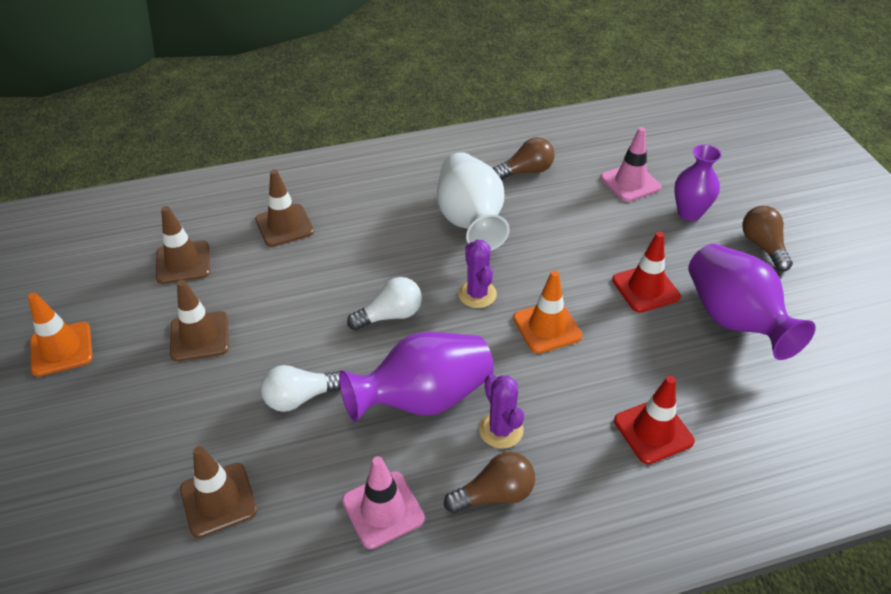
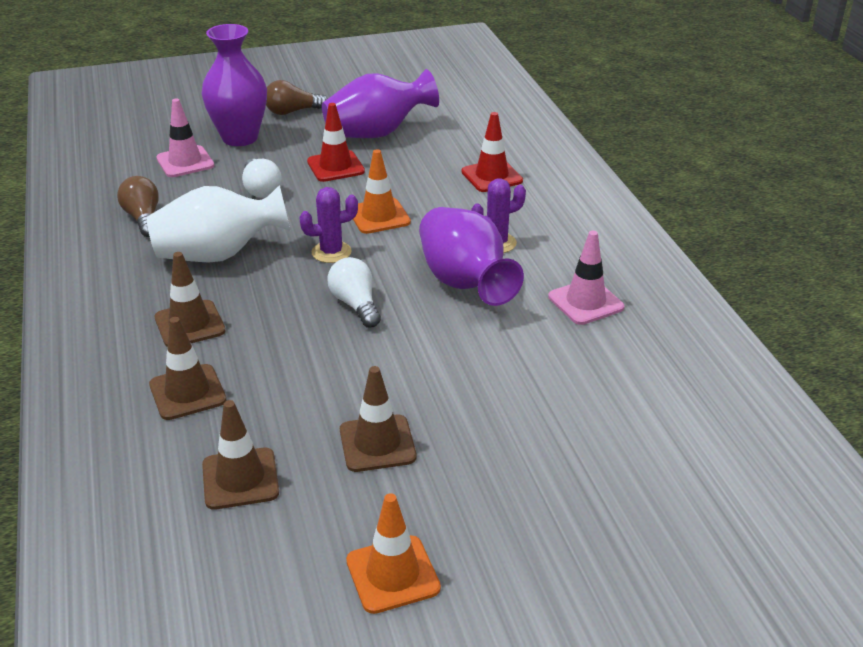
camera: 90 degrees left, 10 degrees down
brown traffic cone [180,446,258,538] -> brown traffic cone moved to [154,252,226,347]
white light bulb [261,365,340,412] -> white light bulb moved to [242,159,282,198]
brown light bulb [444,452,535,514] -> none
purple vase [674,144,722,221] -> purple vase [202,24,267,146], size x1.54

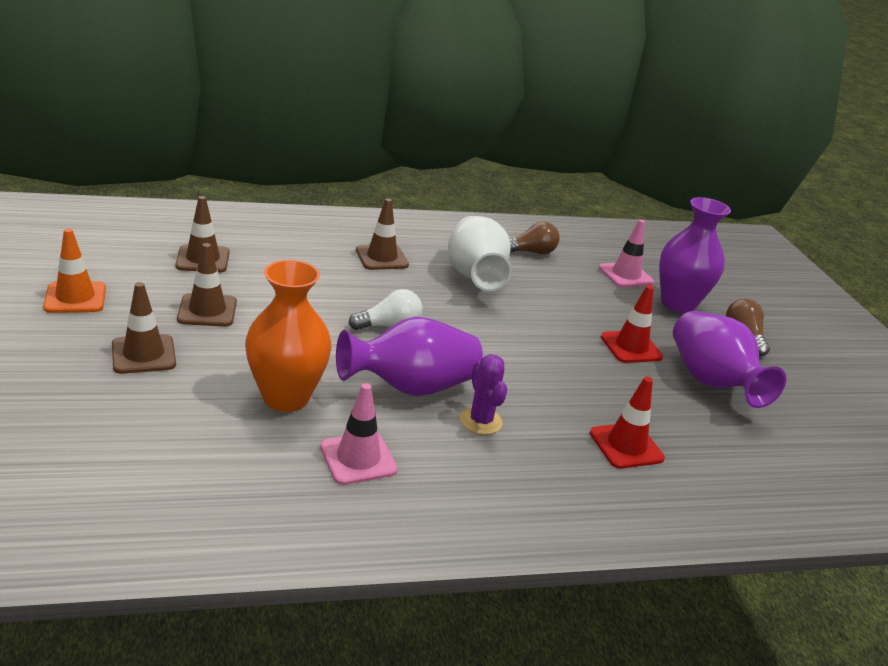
camera: 90 degrees right, 5 degrees down
brown traffic cone [149,317,226,420] -> brown traffic cone moved to [112,282,176,374]
white light bulb [242,159,282,198] -> none
purple cactus [299,187,358,263] -> none
orange traffic cone [353,149,411,234] -> none
none -> orange vase [245,260,331,412]

